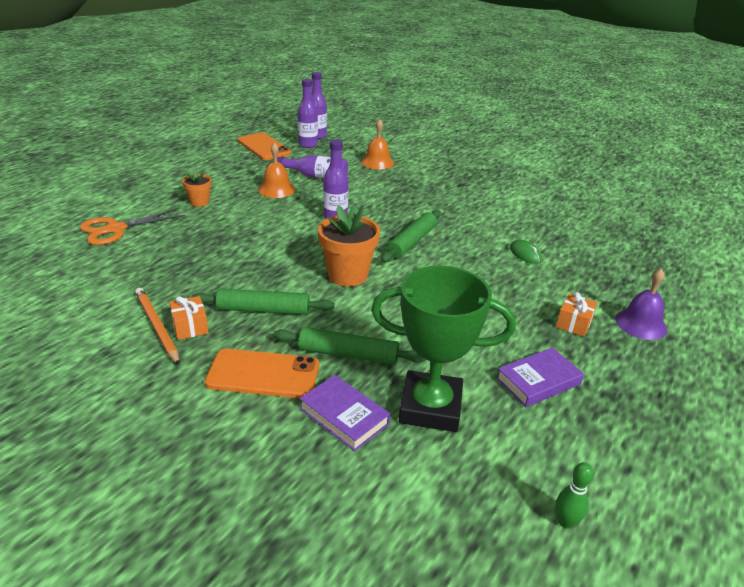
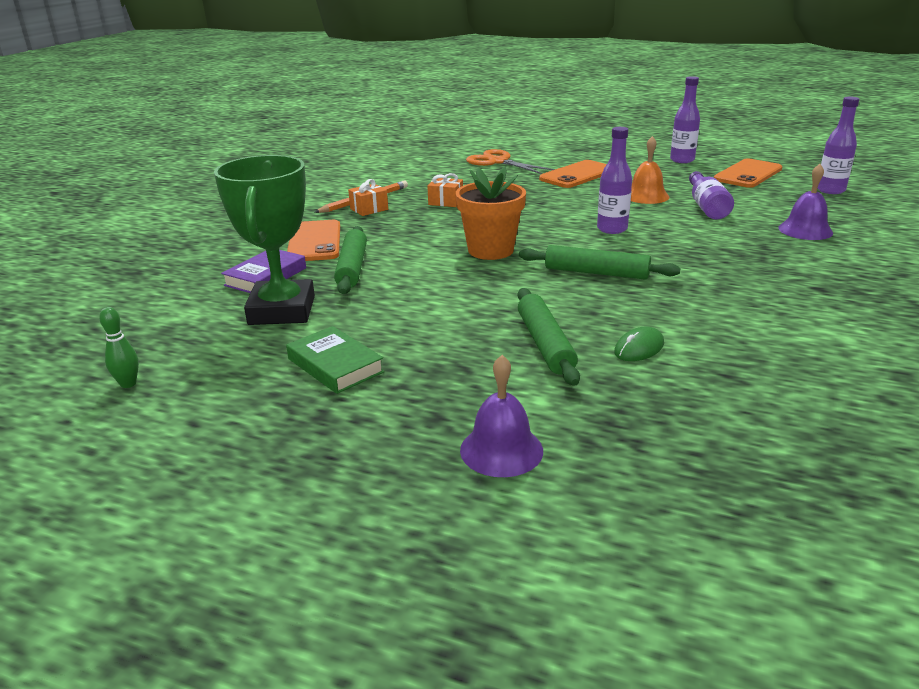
camera: 80 degrees right, 5 degrees down
orange flower pot [182,169,212,207] -> orange phone [539,160,607,188]
green rolling pin [191,288,335,315] -> green rolling pin moved to [518,288,580,386]
purple bottle [298,79,318,148] -> purple bottle moved to [670,76,700,163]
orange bell [361,119,394,169] -> purple bell [778,164,833,240]
purple book [496,347,584,407] -> green book [286,326,385,394]
orange gift [556,292,597,337] -> orange gift moved to [427,173,463,207]

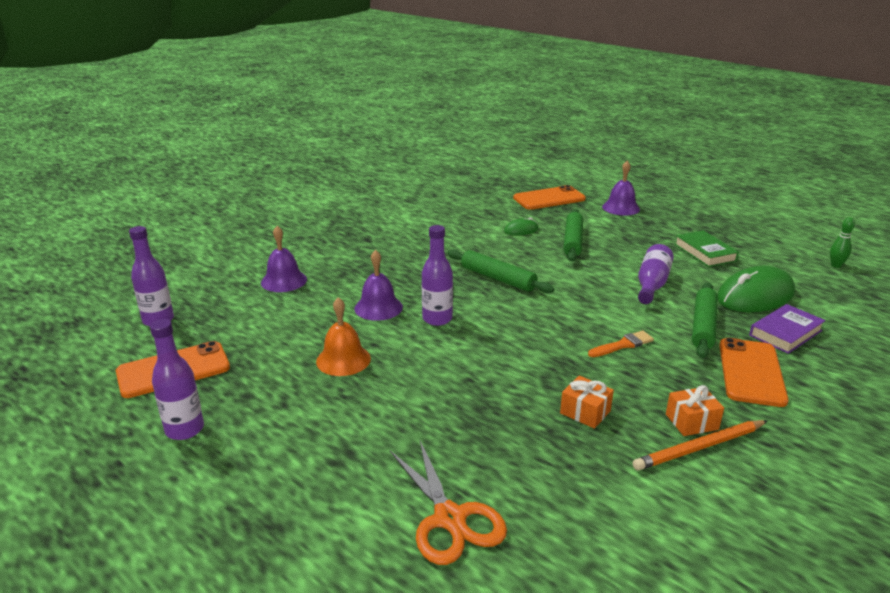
camera: 160 degrees left, 0 degrees up
green trophy [214,155,315,325] -> green mouse [717,266,795,312]
orange flower pot [455,167,526,260] -> none
orange phone [539,160,607,188] -> orange phone moved to [513,185,586,210]
purple bottle [689,171,734,219] -> purple bottle moved to [638,244,674,304]
none -> purple bell [354,250,403,321]
none -> orange brush [588,330,654,357]

